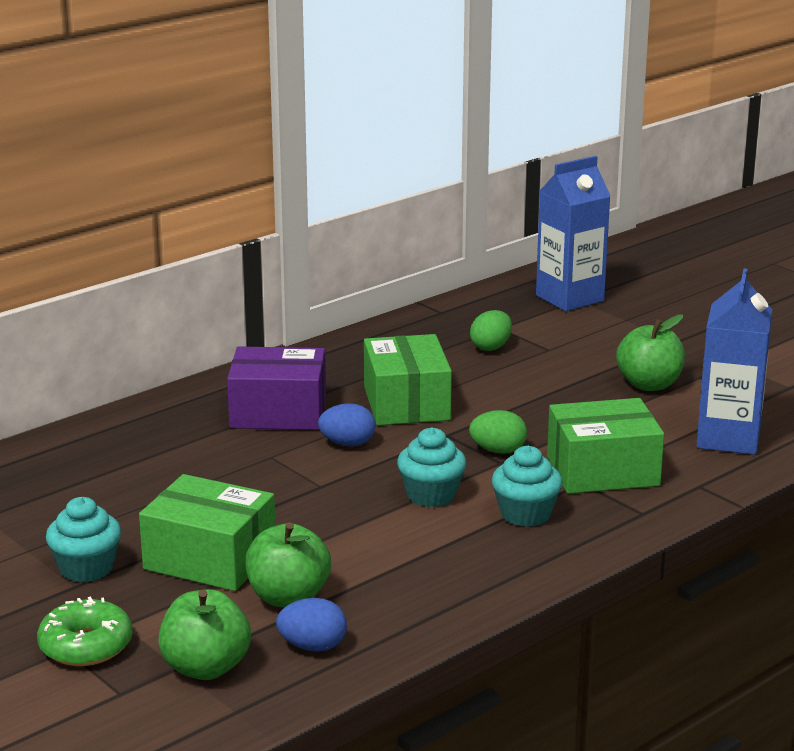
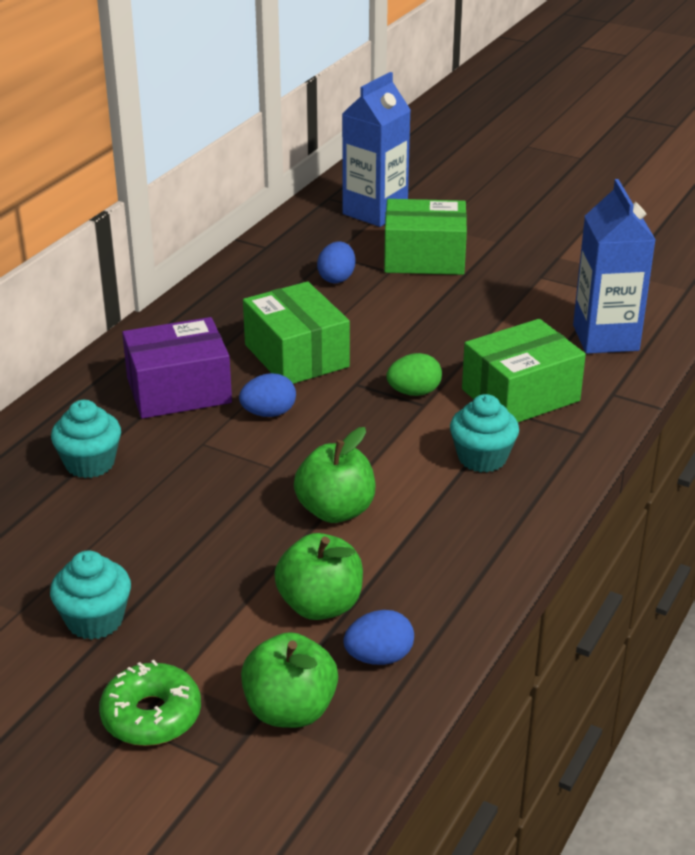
camera: 20 degrees left, 10 degrees up
green box [139,474,275,591] -> green box moved to [384,199,467,275]
turquoise cupcake [397,427,466,507] -> turquoise cupcake moved to [51,400,121,478]
green egg [470,310,512,351] -> blue egg [317,242,355,283]
green apple [616,314,685,391] -> green apple moved to [294,427,375,523]

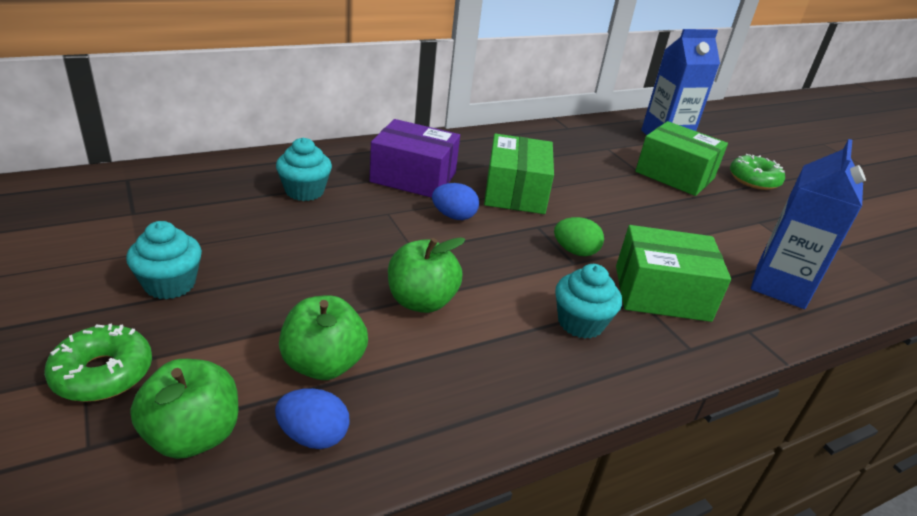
camera: 30 degrees right, 0 degrees up
blue egg [317,242,355,283] -> none
none -> green donut [730,154,785,190]

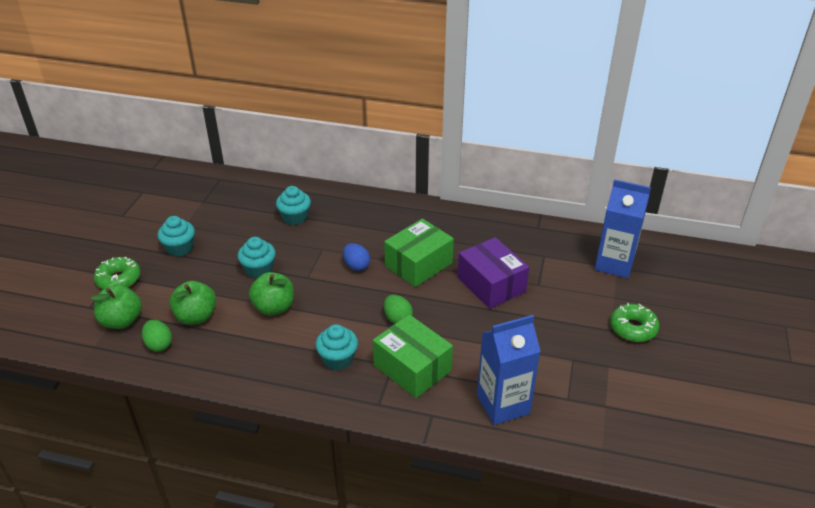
camera: 45 degrees right, 5 degrees up
blue egg [275,388,350,449] -> green egg [142,320,172,352]
purple box [369,119,460,198] -> purple box moved to [458,237,529,309]
green box [635,121,728,196] -> none
none -> turquoise cupcake [238,237,276,278]

